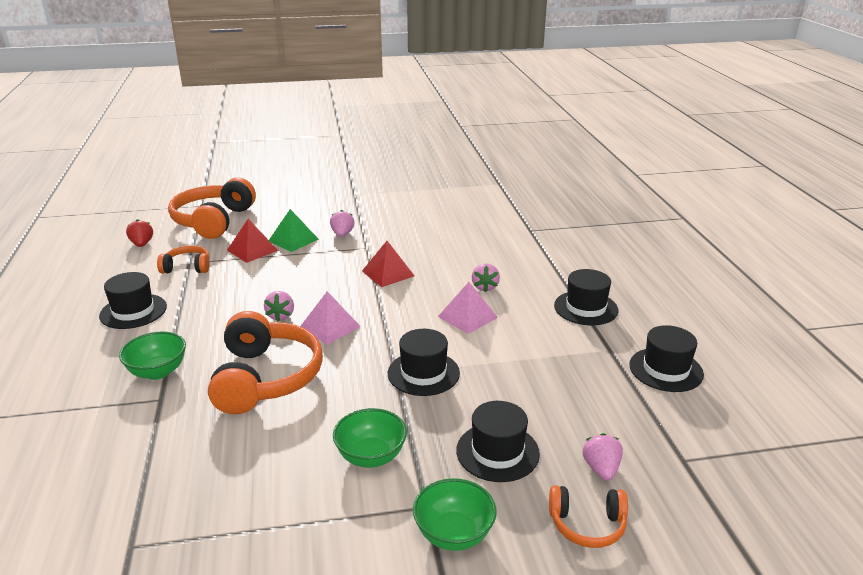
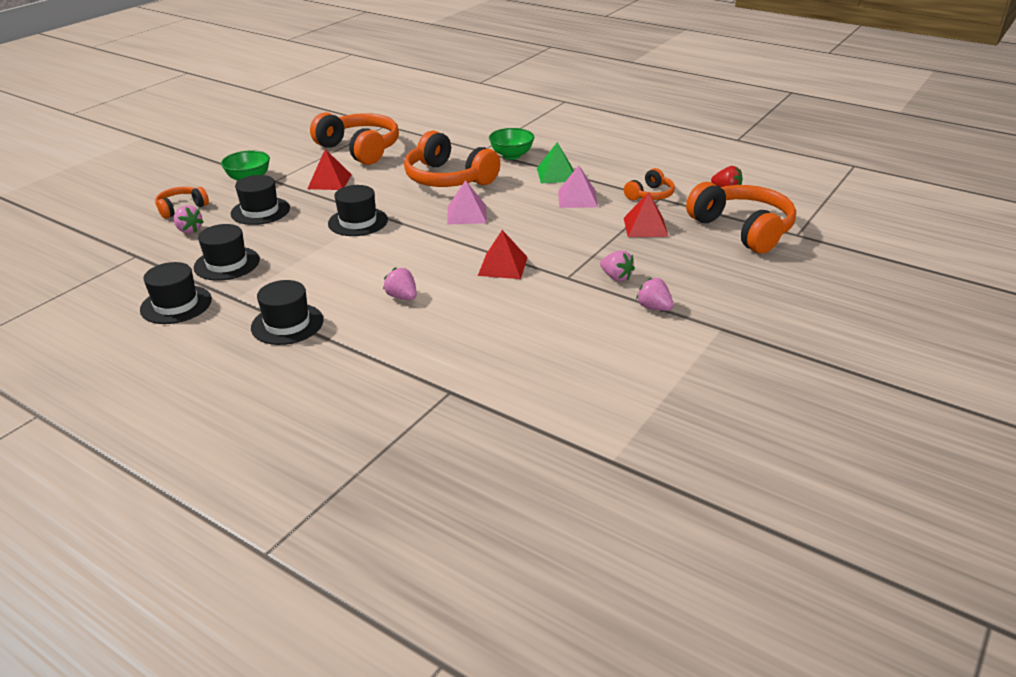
camera: 135 degrees right, 5 degrees up
black hat [99,272,167,329] -> black hat moved to [194,224,260,281]
pink strawberry [264,291,294,322] -> pink strawberry moved to [636,277,674,311]
green pyramid [269,209,319,252] -> green pyramid moved to [537,142,574,183]
green bowl [333,408,407,468] -> red pyramid [307,149,352,190]
pink pyramid [438,282,498,334] -> pink pyramid moved to [558,165,598,208]
none -> orange headphones [310,112,399,165]

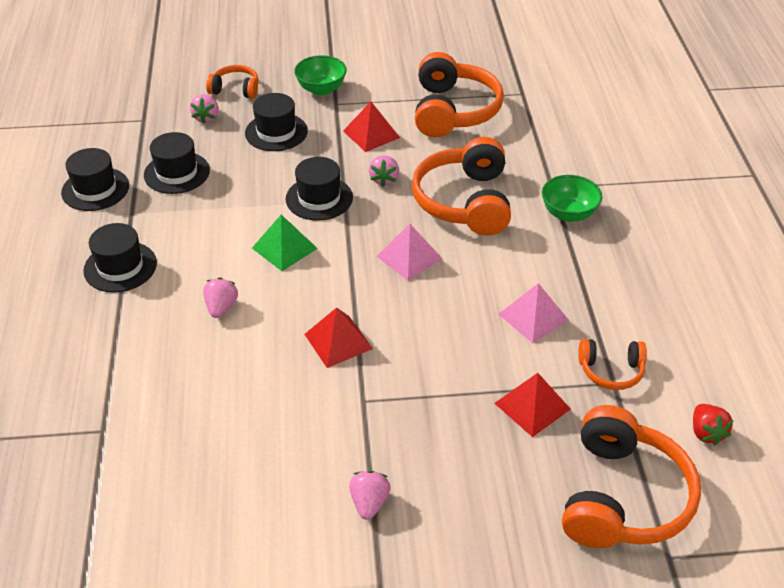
camera: 50 degrees right, 10 degrees up
green pyramid [537,142,574,183] -> green pyramid moved to [252,215,318,271]
pink strawberry [600,250,635,281] -> pink strawberry moved to [369,155,399,187]

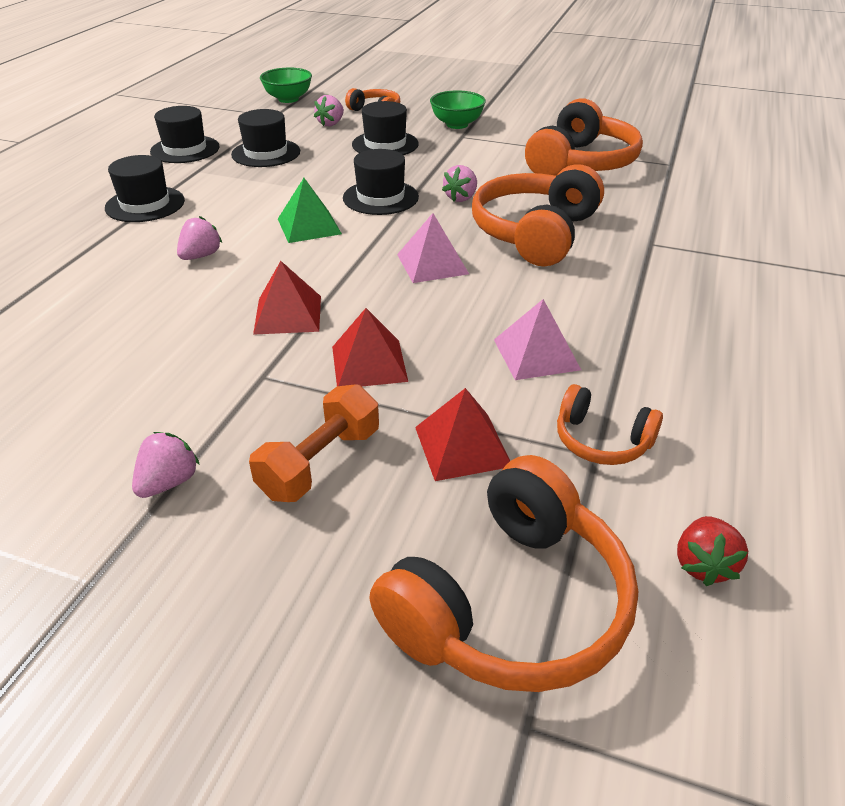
camera: 25 degrees right, 5 degrees down
red pyramid [343,101,400,152] -> red pyramid moved to [332,308,408,386]
green bowl [542,175,602,222] -> green bowl moved to [260,68,312,103]
none -> orange dumbbell [249,384,379,502]

